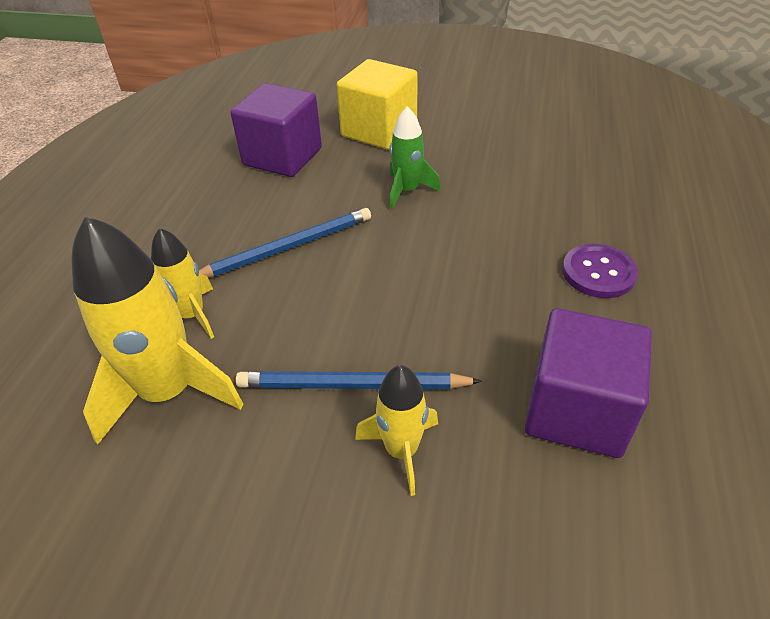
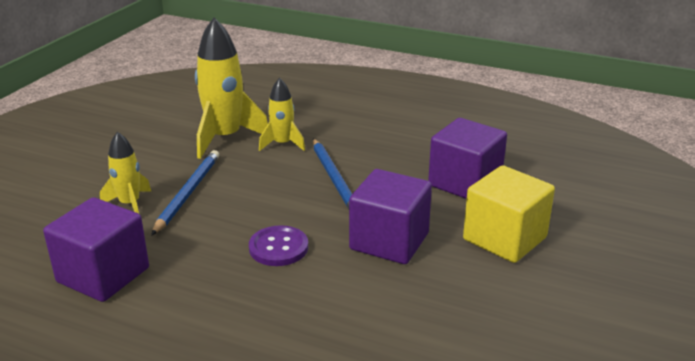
camera: 100 degrees right, 15 degrees down
green rocket [389,106,441,209] -> purple cube [349,169,432,264]
purple button [562,244,638,298] -> purple button moved to [249,225,308,266]

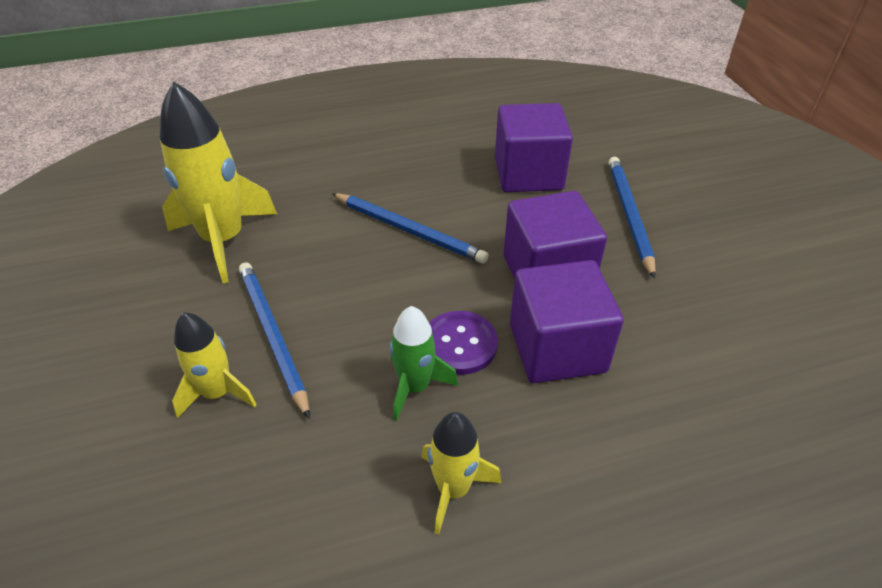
camera: 40 degrees left, 15 degrees up
purple cube [43,197,149,302] -> purple cube moved to [510,260,624,383]
yellow rocket [259,78,305,151] -> yellow rocket moved to [421,412,501,535]
yellow cube [463,165,555,263] -> blue pencil [608,157,656,279]
none -> green rocket [389,306,458,421]

